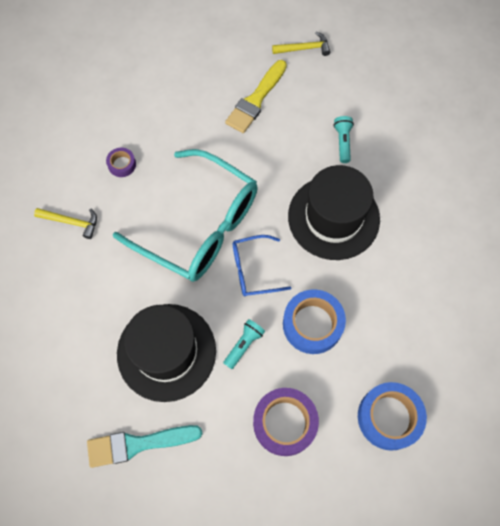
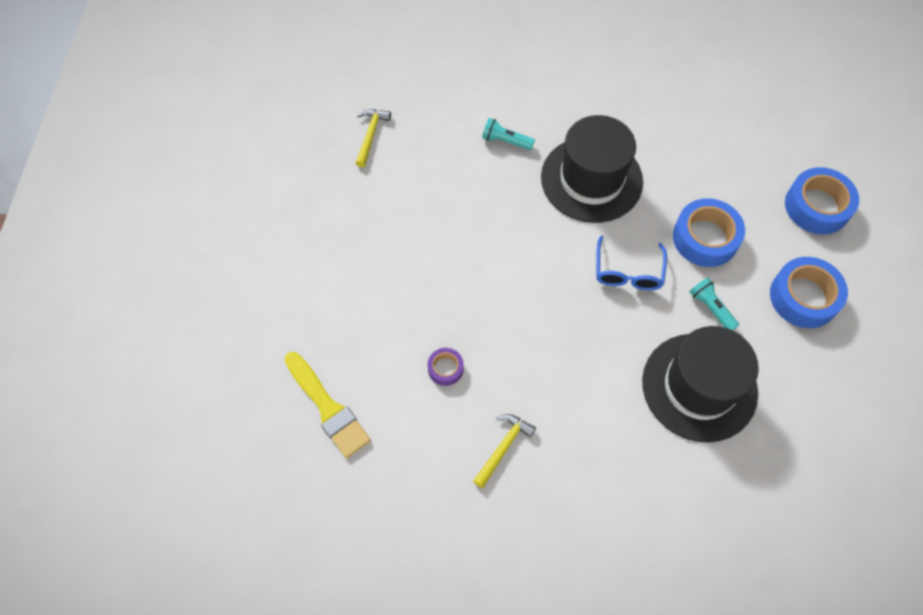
camera: 70 degrees left, 5 degrees down
turquoise brush [87,425,203,468] -> none
turquoise glasses [113,149,258,282] -> none
yellow brush [225,60,287,133] -> yellow brush moved to [285,352,371,458]
purple tape [253,388,319,456] -> blue tape [770,257,848,328]

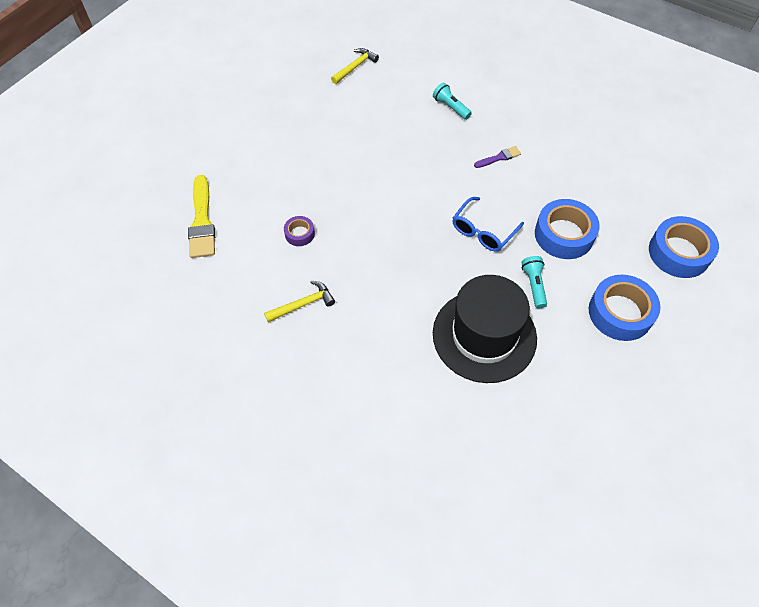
camera: 30 degrees right, 5 degrees down
black hat [541,115,643,223] -> purple brush [474,146,521,168]

